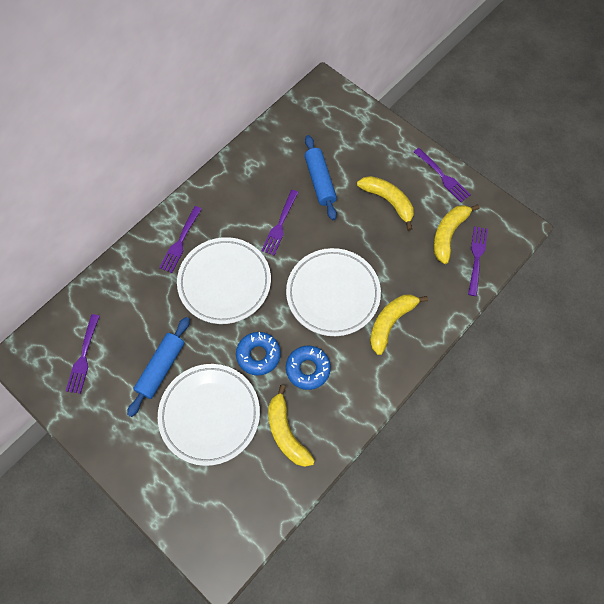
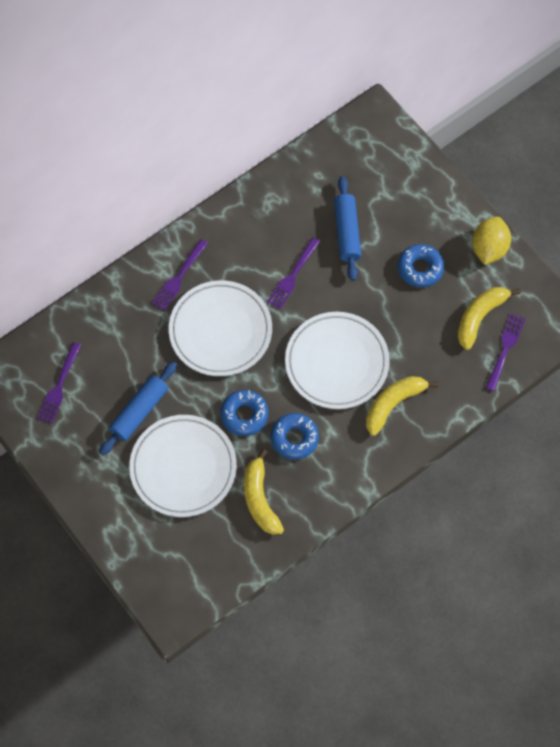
camera: 10 degrees right, 0 degrees up
yellow banana [357,176,414,231] -> blue donut [398,244,444,287]
purple fork [414,148,471,202] -> yellow lemon [472,216,511,265]

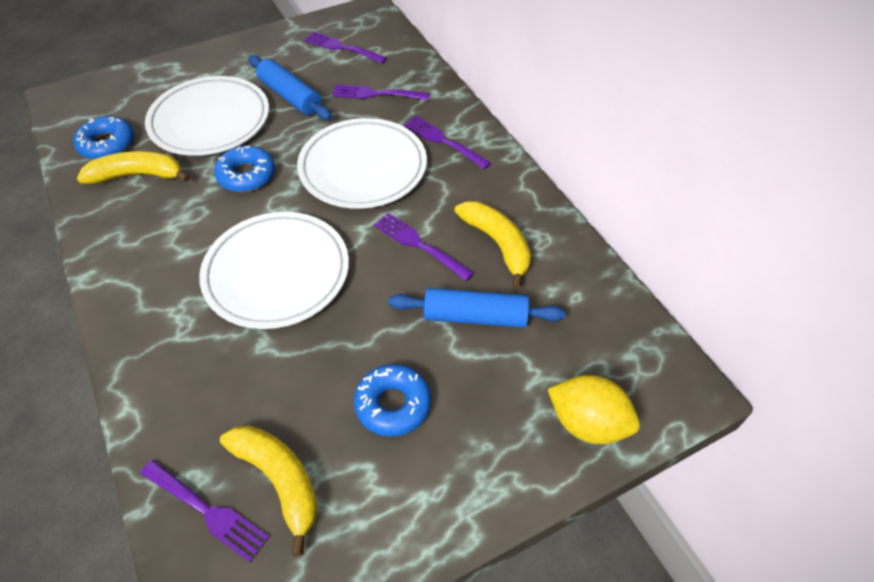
camera: 100 degrees right, 15 degrees down
blue donut [271,413,319,460] -> blue donut moved to [73,116,134,159]
yellow banana [366,376,438,436] -> yellow banana moved to [455,201,531,289]
yellow lemon [472,216,511,265] -> yellow lemon moved to [547,375,640,444]
none -> purple fork [332,84,430,100]

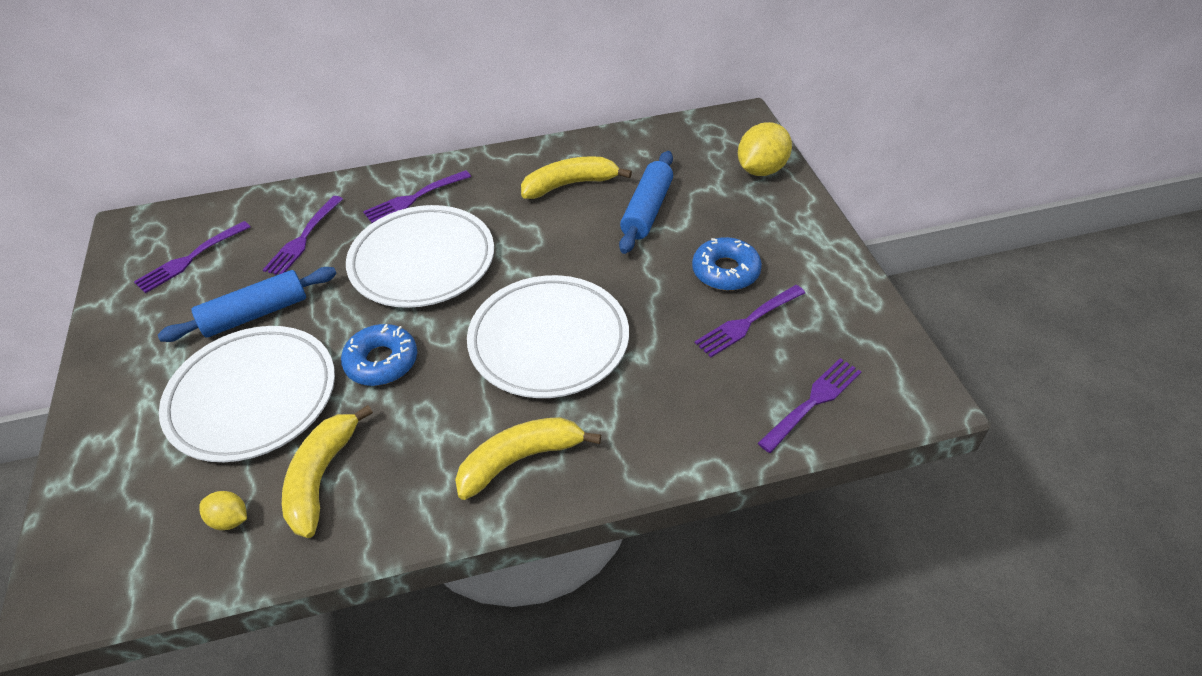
camera: 75 degrees left, 5 degrees down
blue donut [73,116,134,159] -> yellow lemon [200,491,247,530]
yellow banana [220,426,318,556] -> yellow banana moved to [455,417,601,500]
purple fork [374,213,474,281] -> purple fork moved to [695,285,805,357]

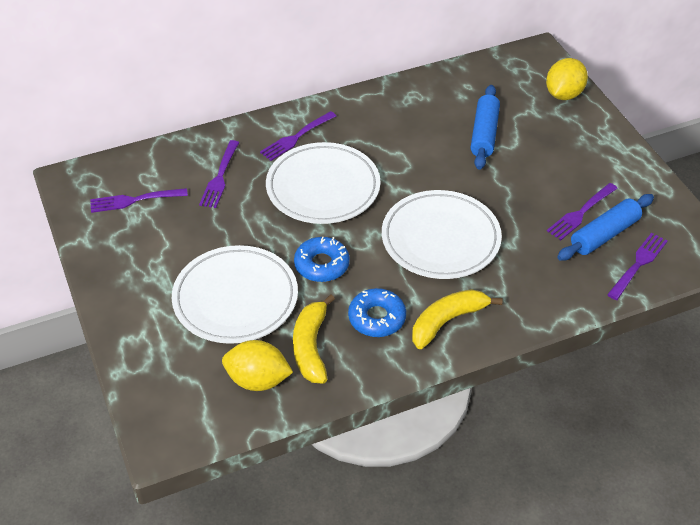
camera: 10 degrees left, 0 degrees up
purple fork [134,221,250,293] -> purple fork turned 45 degrees clockwise [90,188,188,213]
blue rolling pin [158,267,337,342] -> blue rolling pin moved to [557,194,654,261]
yellow lemon [200,491,247,530] -> yellow lemon [222,340,293,391], size x1.88
yellow banana [521,156,632,199] -> none
blue donut [692,237,762,291] -> blue donut moved to [348,288,406,337]

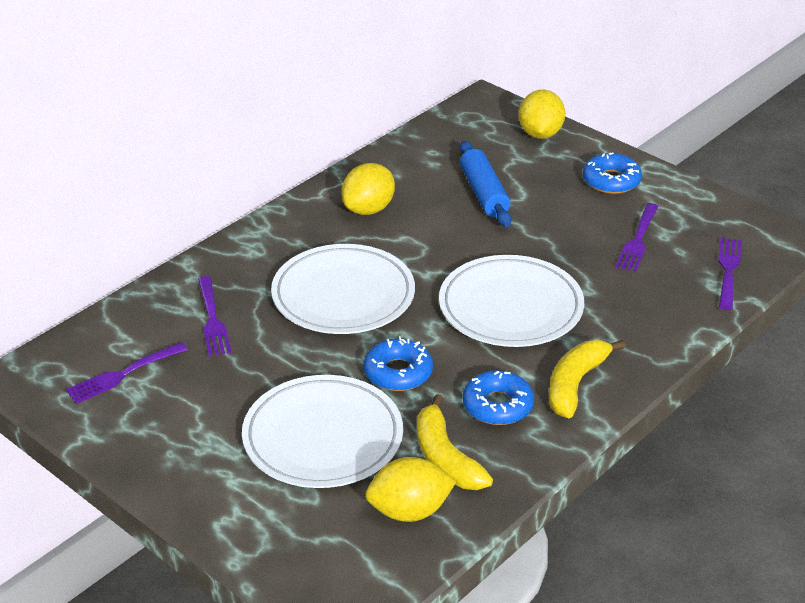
camera: 25 degrees left, 10 degrees down
purple fork [260,111,336,161] -> none
blue rolling pin [557,194,654,261] -> none
none -> yellow lemon [341,163,395,215]
none -> blue donut [583,152,642,194]

